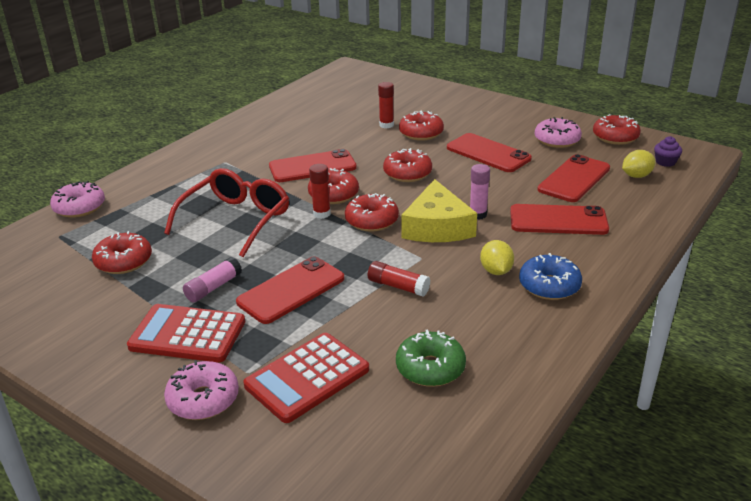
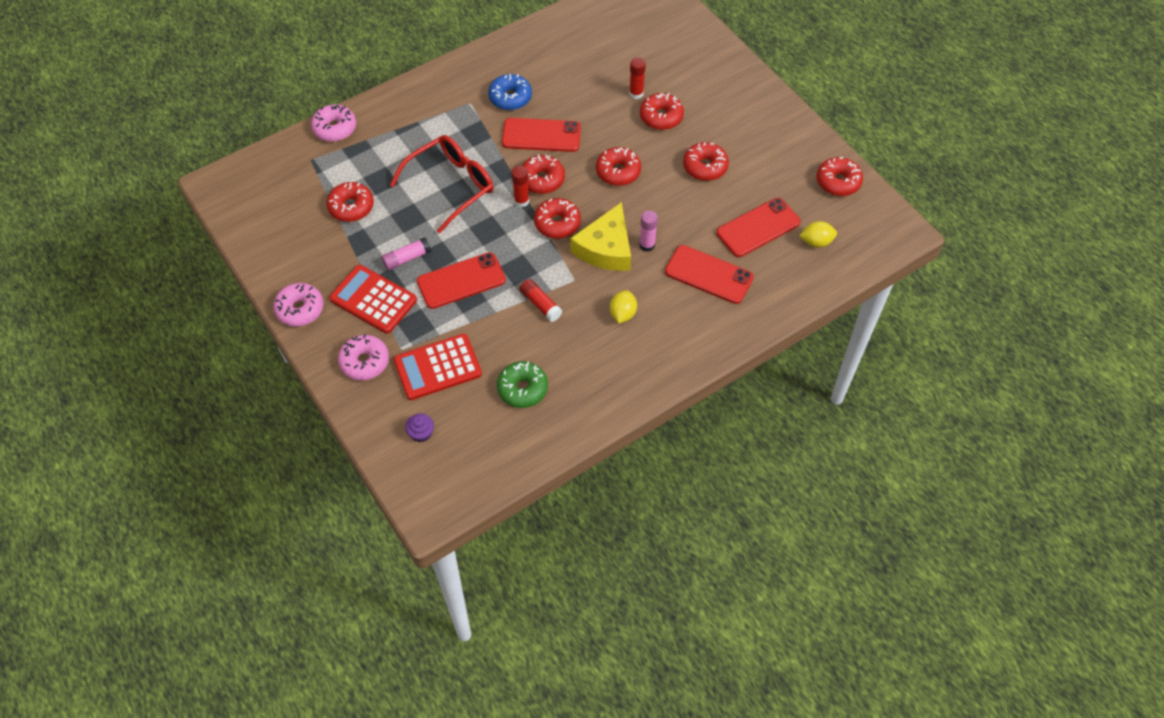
camera: 20 degrees right, 25 degrees up
red phone [447,133,532,172] -> red donut [683,142,729,181]
blue donut [519,253,582,300] -> blue donut moved to [488,74,532,110]
pink donut [535,117,582,148] -> pink donut moved to [273,283,324,326]
purple cupcake [654,136,682,167] -> purple cupcake moved to [405,413,434,442]

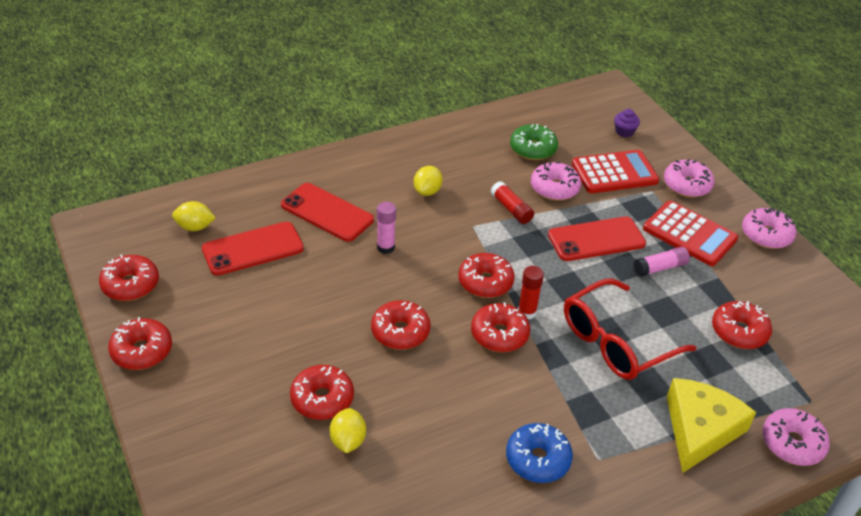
camera: 175 degrees left, 15 degrees down
red phone [502,118,581,152] -> none
yellow cheese [570,202,631,271] -> yellow cheese moved to [667,378,756,473]
red glue stick [629,57,646,99] -> yellow lemon [330,408,366,453]
red donut [683,142,729,181] -> red donut moved to [108,317,172,370]
none -> pink donut [531,162,581,201]

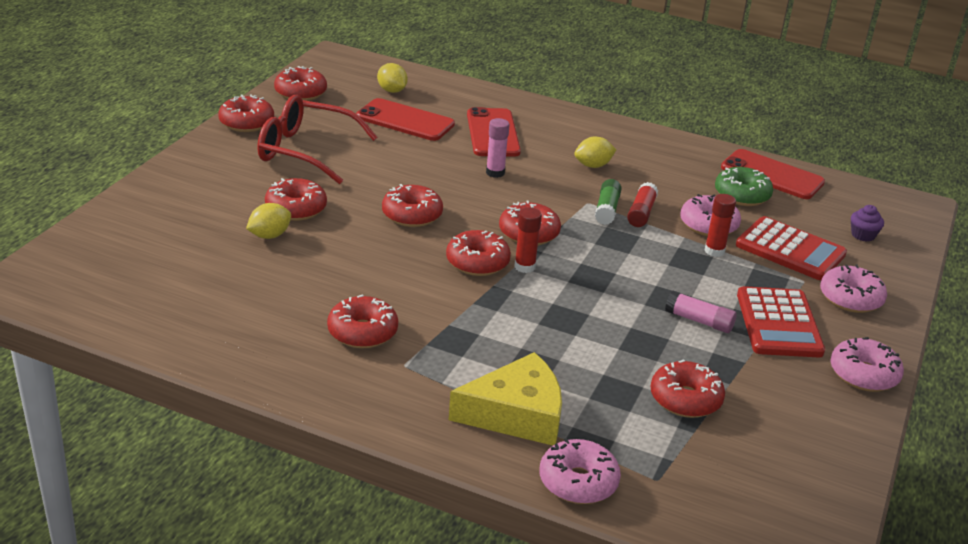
camera: 50 degrees right, 10 degrees down
blue donut [506,423,573,483] -> red donut [327,294,398,348]
red phone [548,216,646,261] -> red phone moved to [721,149,825,199]
red glasses [564,279,697,380] -> red glasses moved to [257,95,378,184]
none -> green glue stick [595,179,622,225]
none -> red glue stick [704,194,736,257]

